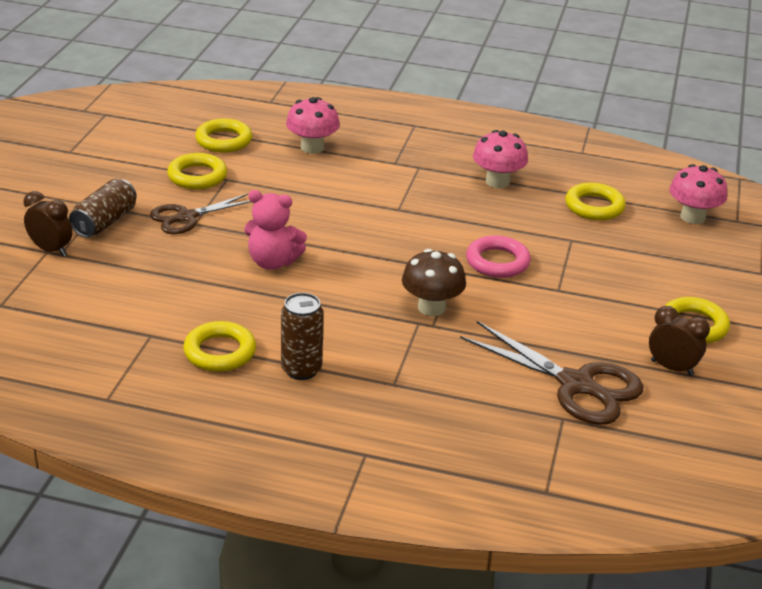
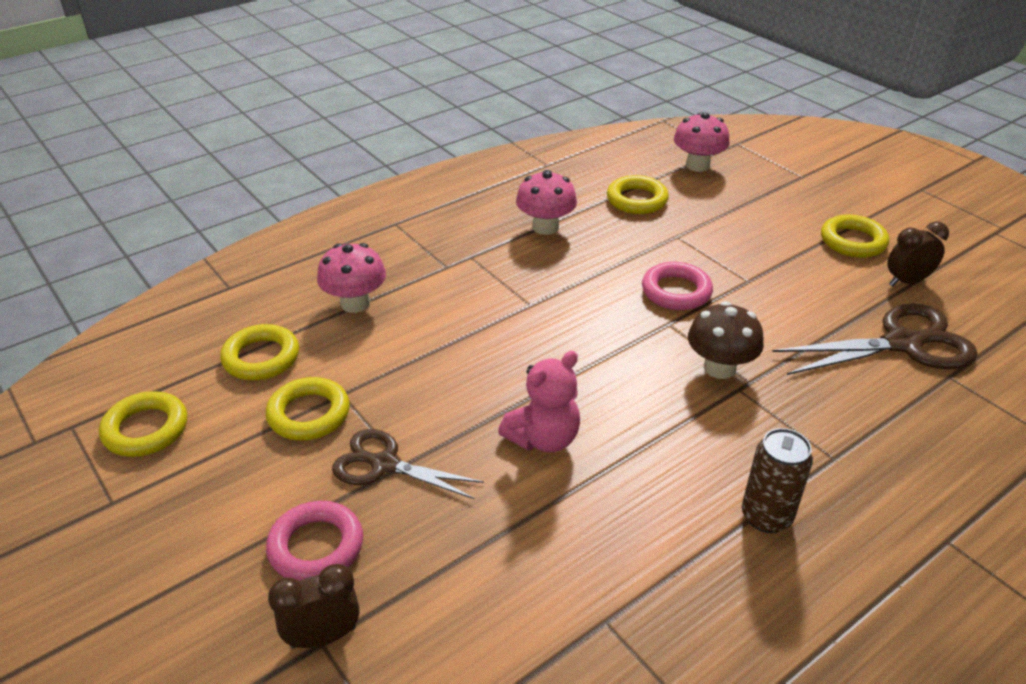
camera: 50 degrees left, 5 degrees up
brown can [69,179,137,238] -> pink ring [266,501,363,581]
brown scissors [150,194,251,234] -> brown scissors turned 105 degrees clockwise [332,429,484,499]
yellow ring [183,321,256,372] -> yellow ring moved to [99,391,187,457]

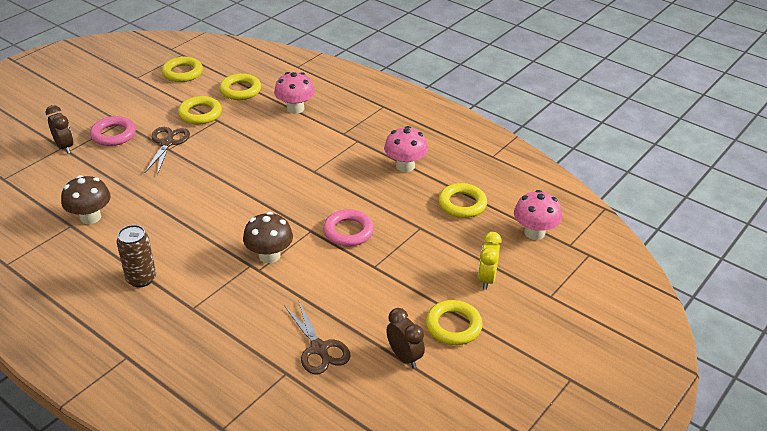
camera: 75 degrees right, 0 degrees up
pink teddy bear [498,351,580,453] -> none
brown scissors [772,304,977,375] -> brown scissors [285,302,351,375], size x0.65
none -> brown mushroom [61,175,111,224]
none -> yellow clock [478,232,502,290]

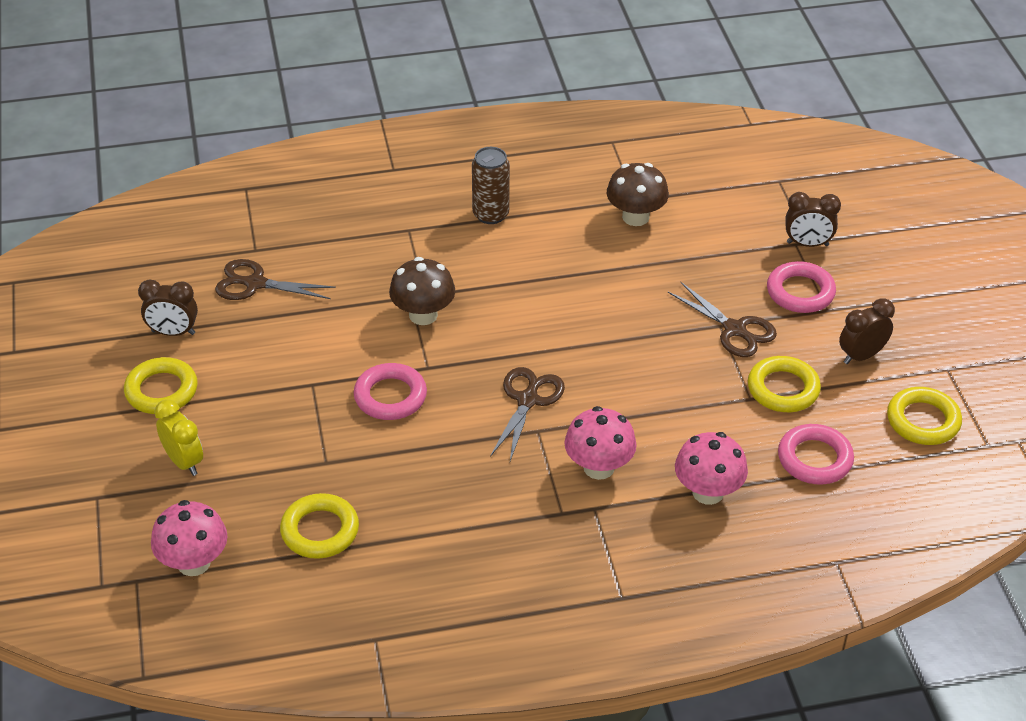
camera: 130 degrees right, 5 degrees up
yellow ring [219,73,261,100] -> pink ring [778,424,854,484]
pink mushroom [384,126,428,172] -> pink mushroom moved to [564,406,637,480]
none -> brown scissors [490,367,565,461]
none -> brown clock [839,298,895,364]

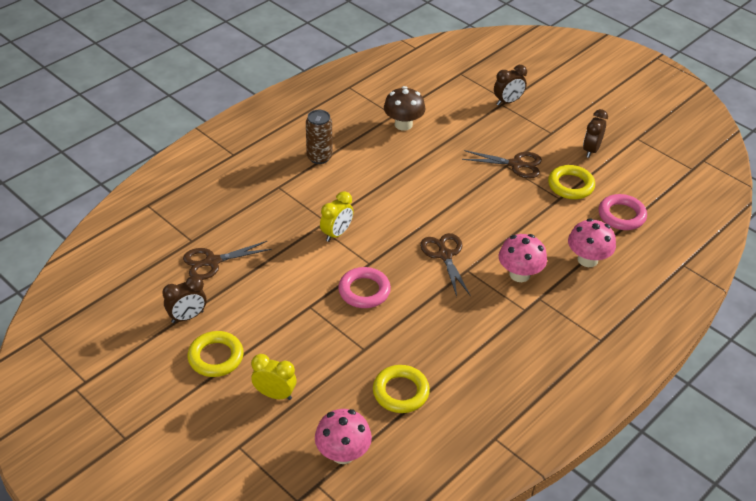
camera: 35 degrees left, 0 degrees up
brown mushroom [389,257,455,325] -> yellow clock [320,191,353,242]
pink ring [767,261,836,313] -> none
yellow ring [887,387,962,445] -> none

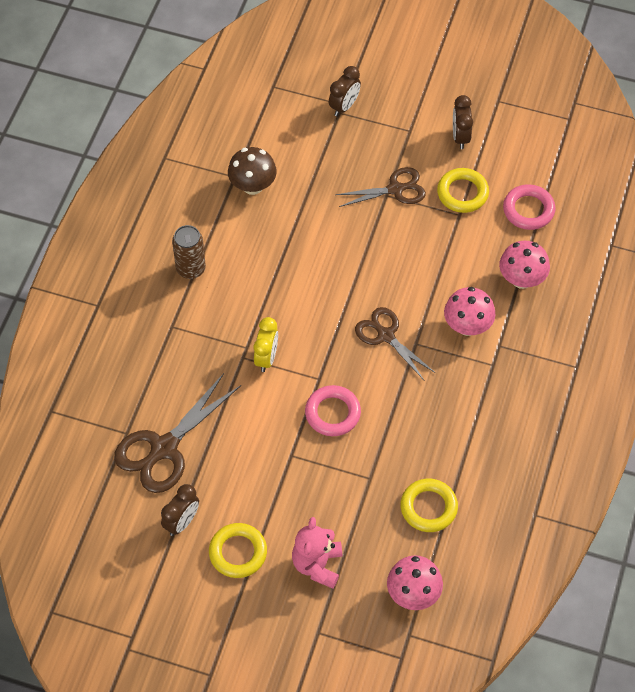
camera: 25 degrees left, 15 degrees up
brown scissors [183,241,272,280] -> brown scissors [114,373,241,493], size x1.53
yellow clock [251,354,296,400] -> pink teddy bear [292,517,342,589]

